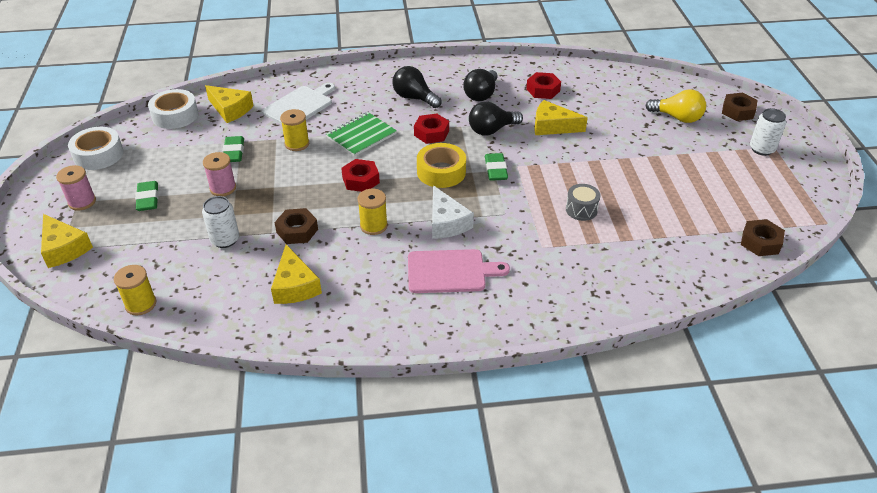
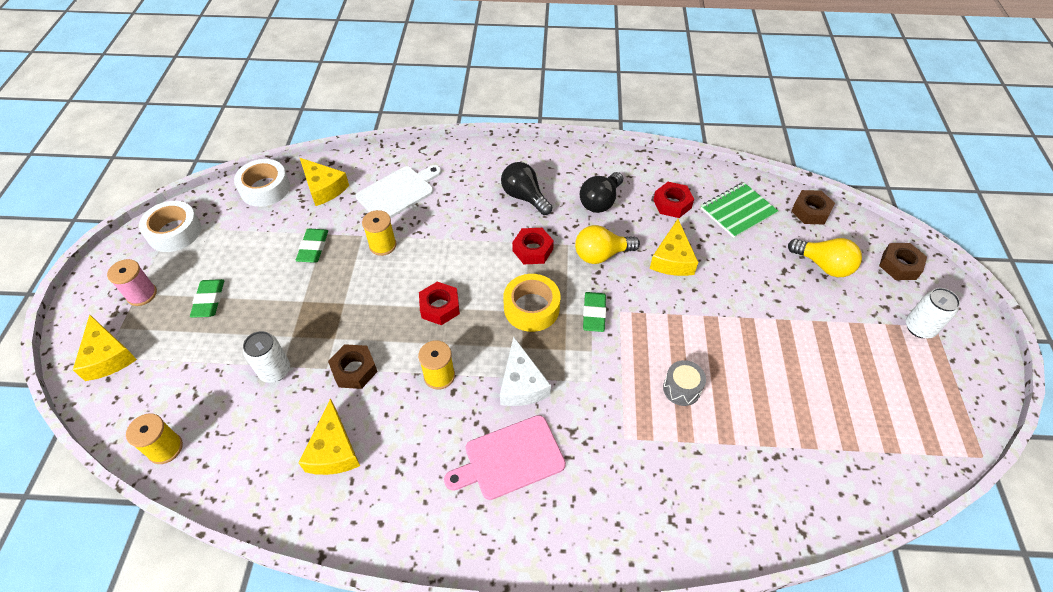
camera: 10 degrees right, 10 degrees up
pink spool [203,152,236,196] -> none
green notebook [326,112,397,157] -> green notebook moved to [701,183,778,238]
pink cutting board [408,249,510,293] -> pink cutting board turned 150 degrees clockwise [444,415,566,500]
black light bulb [469,102,523,135] -> yellow light bulb [575,225,640,264]
yellow cheese [535,100,588,135] -> yellow cheese turned 105 degrees counterclockwise [650,219,698,276]
brown nut [741,219,785,256] -> brown nut moved to [791,190,835,224]

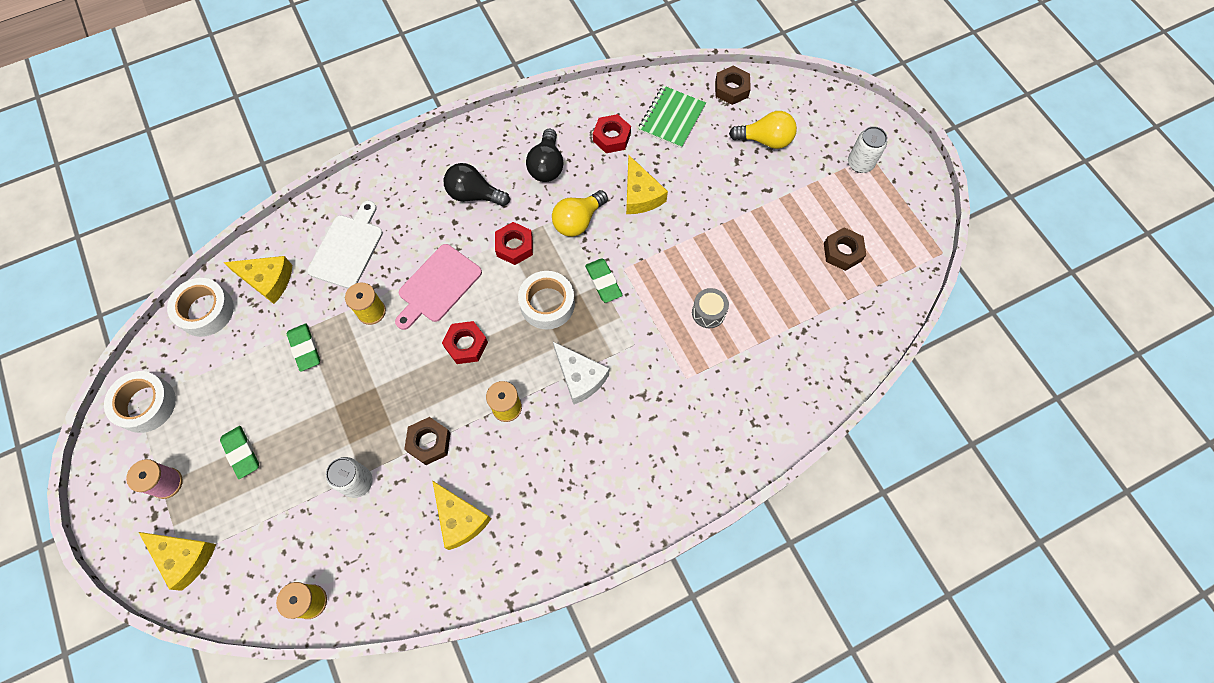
camera: 30 degrees left, 15 degrees up
pink cutting board [444,415,566,500] -> pink cutting board moved to [395,244,482,330]
yellow tape [503,274,560,332] -> white tape [518,271,575,329]
brown nut [879,243,927,280] -> brown nut moved to [824,227,866,271]

